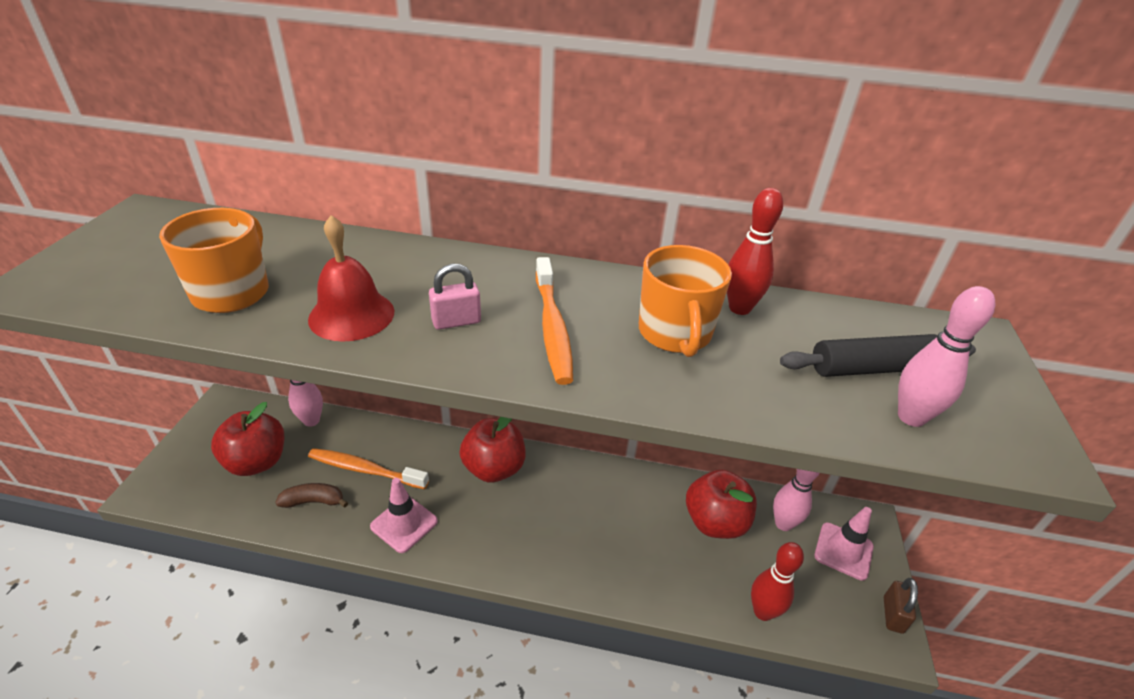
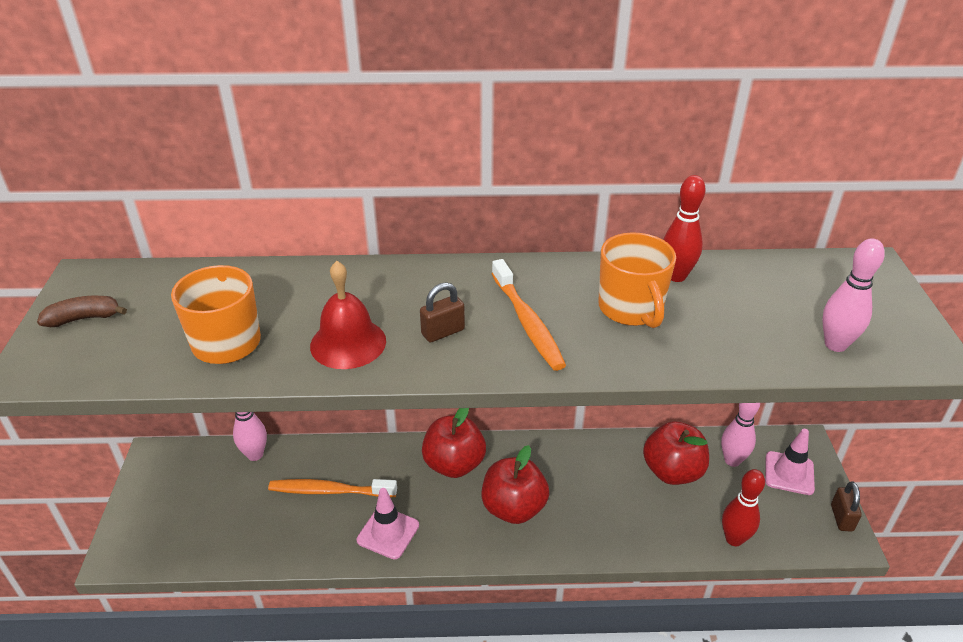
camera: 10 degrees left, 0 degrees up
red apple [211,402,284,476] -> red apple moved to [481,445,549,524]
brown banana [275,483,348,508] -> brown banana moved to [37,296,127,327]
pink padlock [429,264,481,330] -> brown padlock [420,282,465,342]
black rolling pin [780,334,976,377] -> none

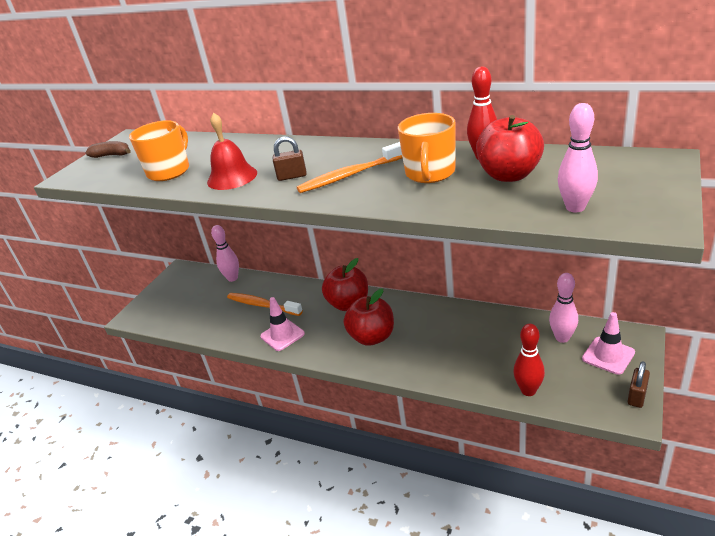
camera: 30 degrees right, 5 degrees down
orange toothbrush [492,259,566,371] -> orange toothbrush turned 60 degrees clockwise [297,142,403,193]
red apple [643,421,709,485] -> red apple moved to [476,115,544,182]

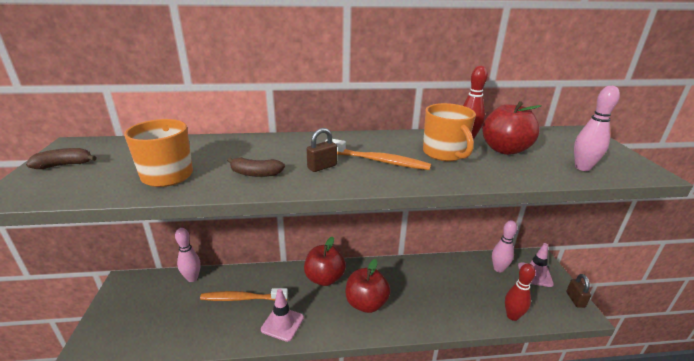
camera: 35 degrees left, 5 degrees down
red bell [207,112,257,190] -> brown banana [228,157,285,177]
orange toothbrush [297,142,403,193] -> orange toothbrush turned 105 degrees counterclockwise [325,139,431,170]

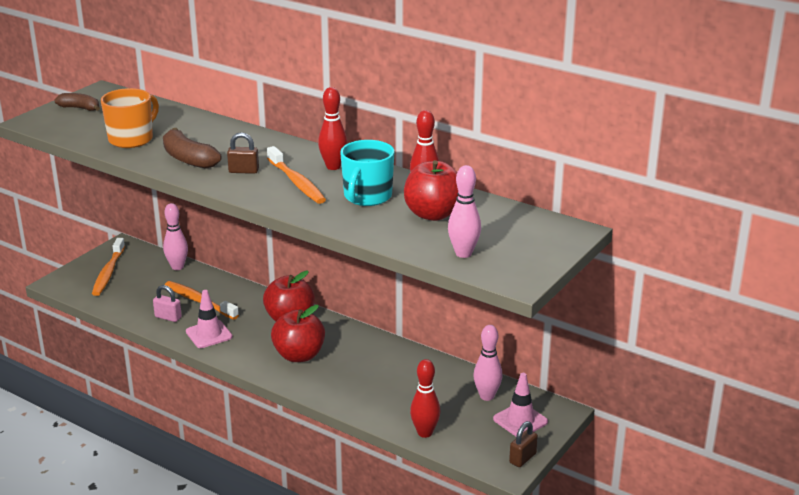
camera: 40 degrees right, 0 degrees up
brown banana [228,157,285,177] -> brown banana [163,128,222,169], size x1.54
orange mug [423,103,476,161] -> turquoise mug [340,140,395,206]
none -> orange toothbrush [92,238,125,296]
none -> pink padlock [153,285,182,322]
none -> red bowling pin [318,87,347,170]

